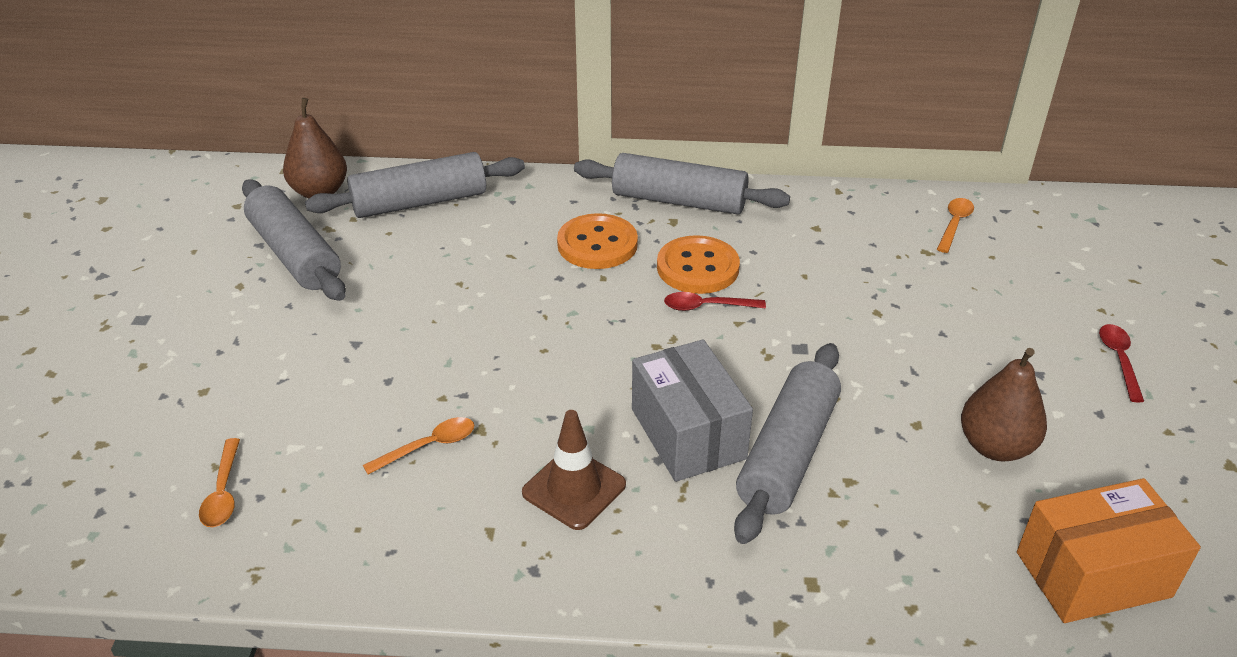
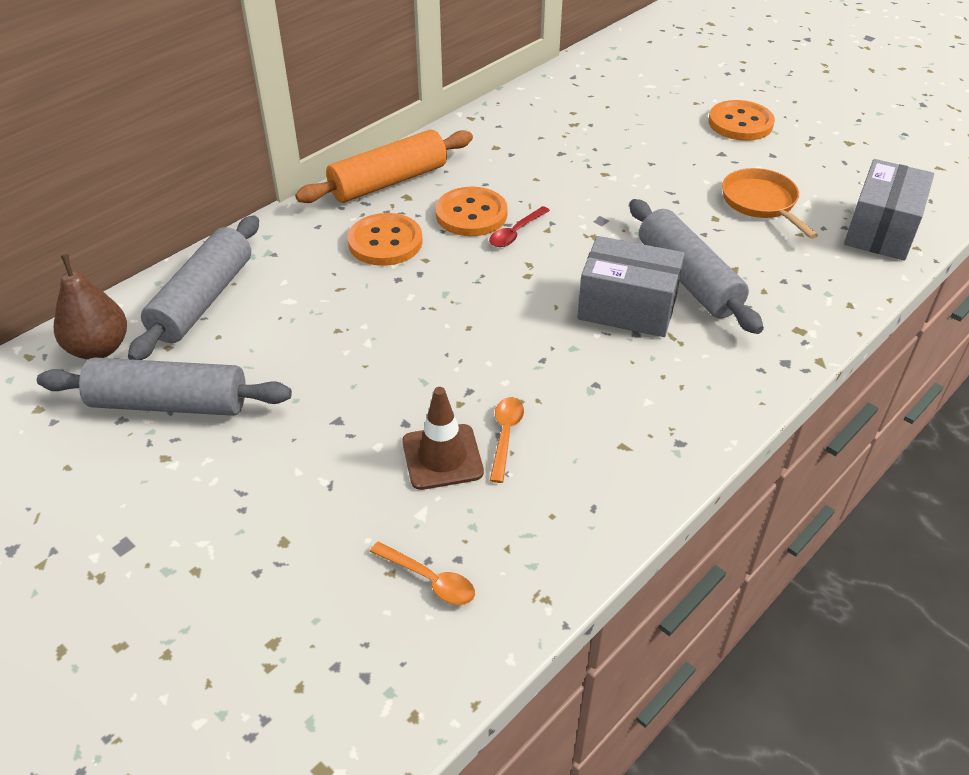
camera: 50 degrees left, 5 degrees up
brown traffic cone [522,410,626,530] -> brown traffic cone moved to [402,387,484,490]
grey rolling pin [574,153,790,214] -> orange rolling pin [295,130,473,203]
orange spoon [937,198,974,253] -> none
brown pear [961,348,1047,461] -> orange pan [722,168,818,239]
orange box [1017,478,1201,623] -> grey box [844,159,934,260]
red spoon [1099,324,1144,403] -> orange button [708,100,775,141]

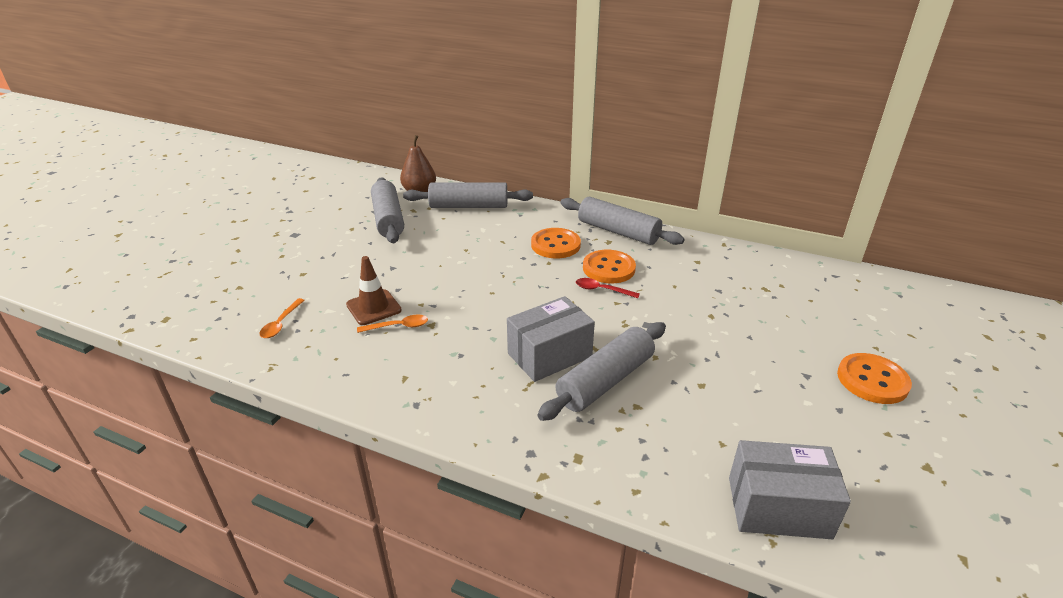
camera: 70 degrees right, 10 degrees down
orange rolling pin [295,130,473,203] -> grey rolling pin [560,197,685,245]
grey box [577,236,684,337] -> grey box turned 60 degrees clockwise [507,296,595,382]
orange pan [722,168,818,239] -> none

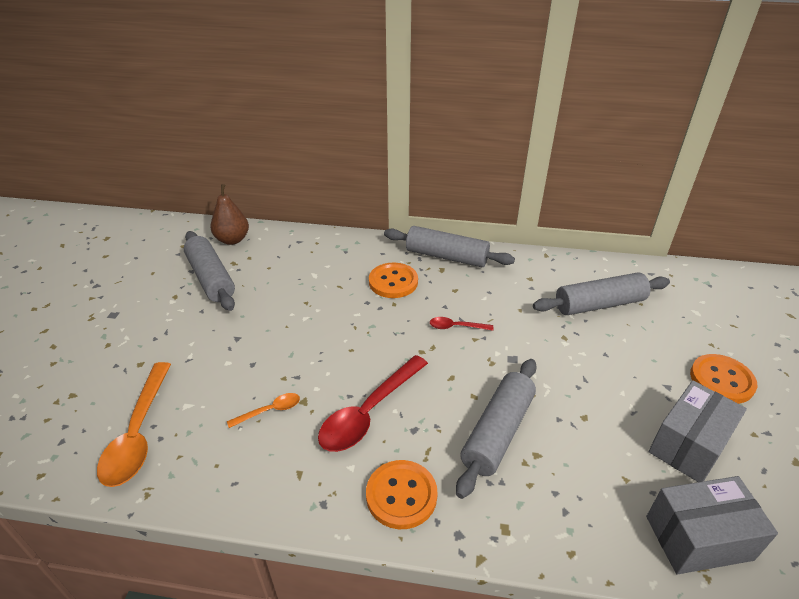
camera: 15 degrees left, 5 degrees up
orange spoon [259,298,305,338] -> orange spoon [97,362,171,487], size x2.06
brown traffic cone [346,256,402,325] -> none
grey rolling pin [403,182,533,208] -> grey rolling pin moved to [533,272,670,315]
grey box [507,296,595,382] -> grey box moved to [649,381,747,482]
orange button [583,250,636,283] -> orange button moved to [366,460,438,529]
none -> red spoon [318,355,428,452]

